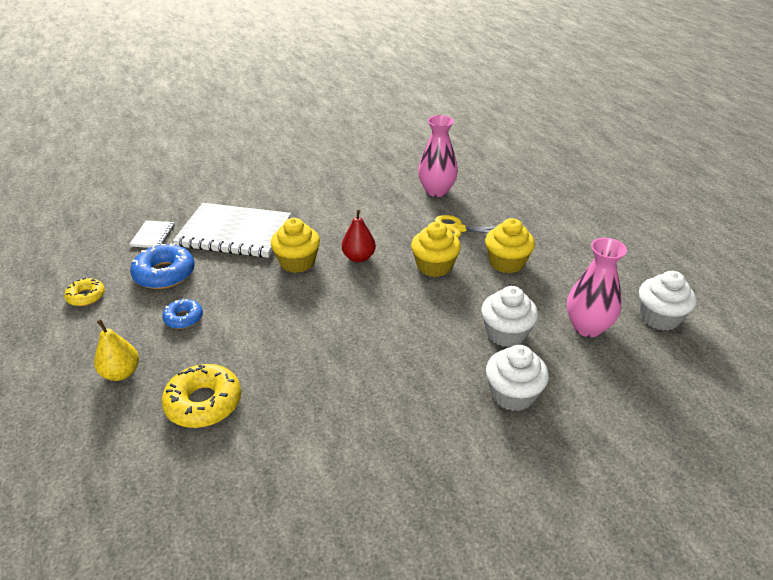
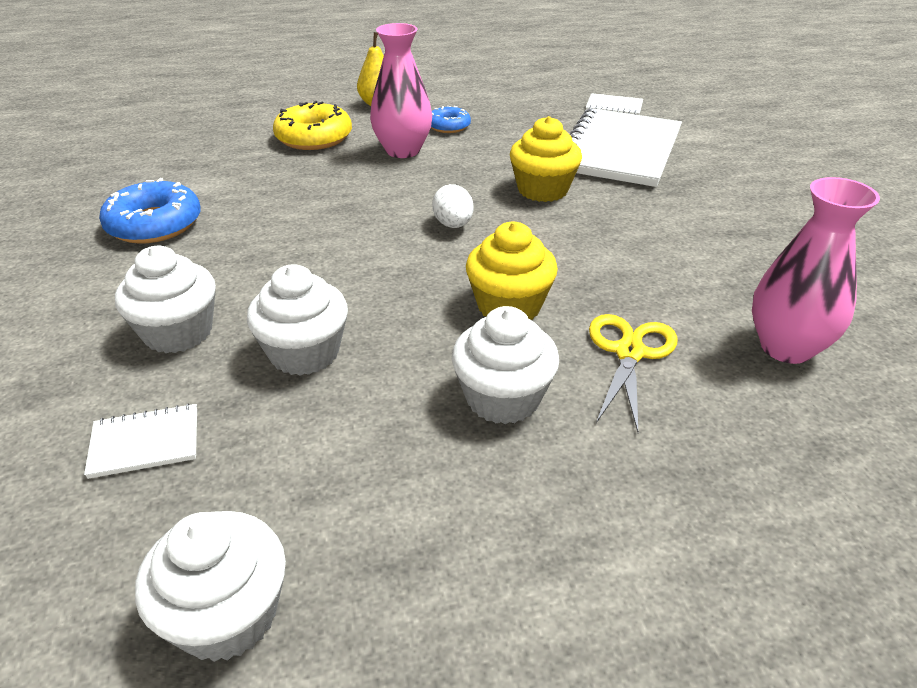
camera: 100 degrees right, 0 degrees up
yellow donut [64,277,105,306] -> none
blue donut [130,243,195,289] -> blue donut moved to [99,178,201,244]
red pear [342,210,376,262] -> none
yellow cupcake [485,218,535,273] -> white cupcake [452,306,559,424]
pink vase [567,238,627,337] -> pink vase moved to [370,23,432,158]
none -> white notebook [84,404,197,479]
none -> white egg [432,184,474,228]

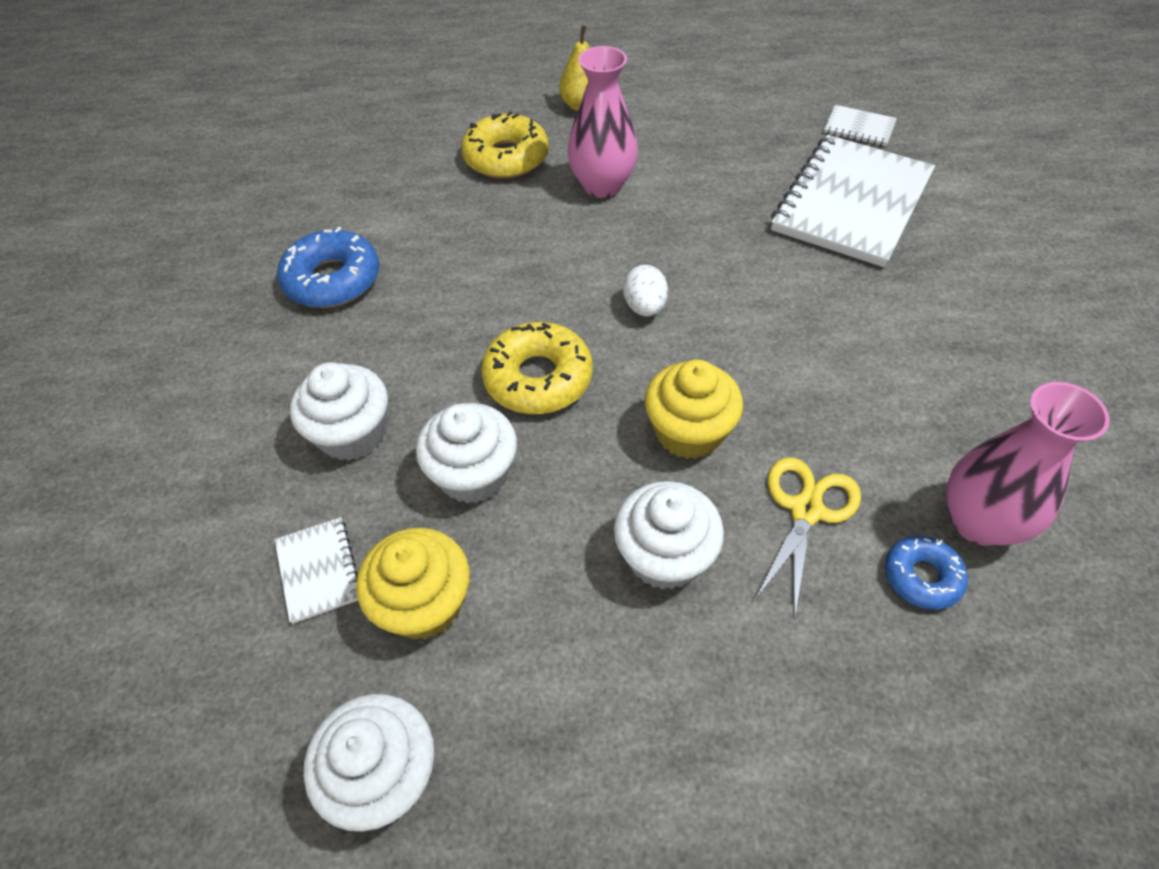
camera: 10 degrees right, 15 degrees up
white notebook [84,404,197,479] -> white notebook turned 75 degrees clockwise [275,517,358,624]
blue donut [431,106,471,133] -> blue donut moved to [885,536,968,610]
yellow cupcake [510,116,582,202] -> yellow cupcake moved to [356,528,470,639]
none -> yellow donut [481,322,592,414]

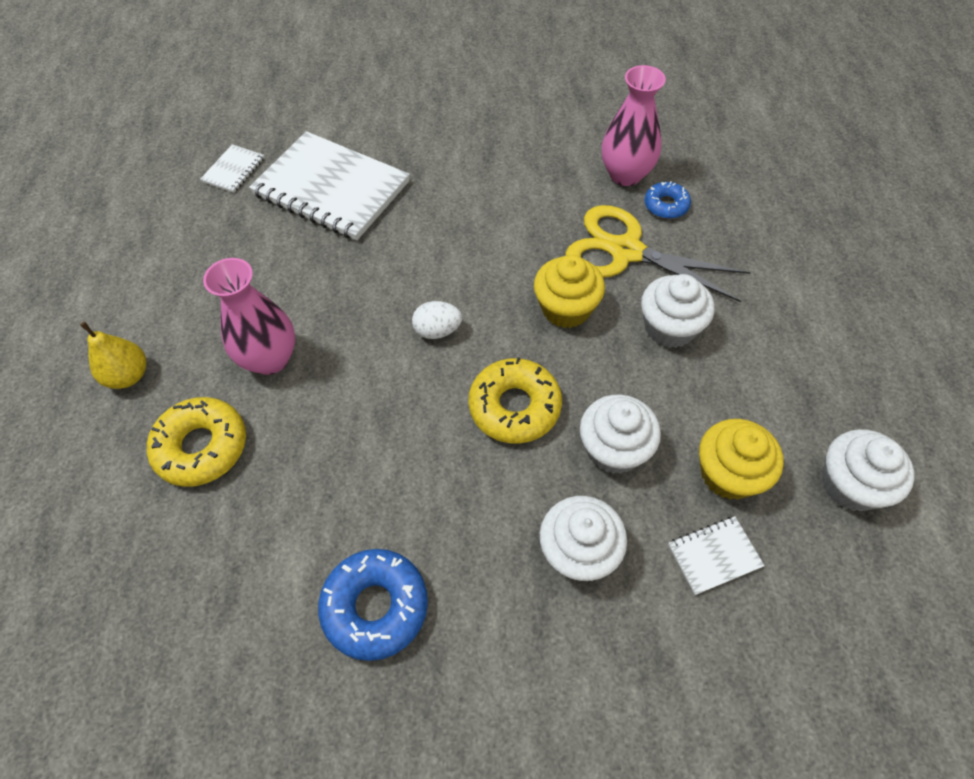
camera: 90 degrees left, 5 degrees up
yellow scissors [754,457,861,619] -> yellow scissors [565,205,751,302], size x1.57

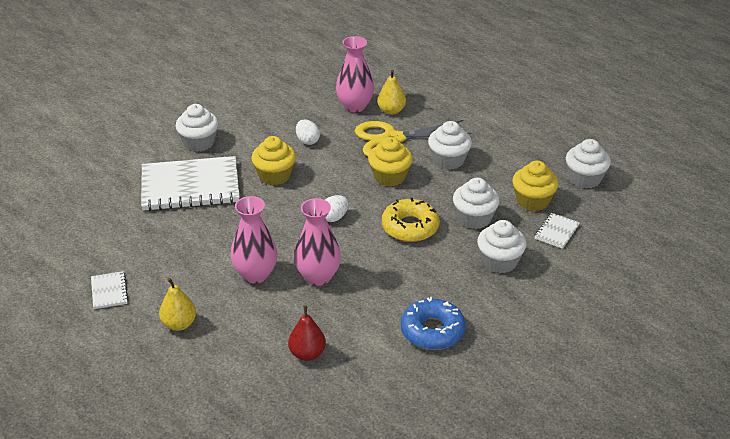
camera: 40 degrees left, 20 degrees down
yellow donut [147,397,246,487] -> none
white notebook [200,144,265,193] -> white notebook moved to [91,271,128,309]
blue donut [644,181,691,219] -> yellow pear [377,70,406,115]
none -> white cupcake [176,104,219,152]
none -> yellow cupcake [251,136,296,185]
none -> red pear [288,305,326,361]
none -> pink vase [294,198,341,286]
none -> white egg [296,119,320,145]

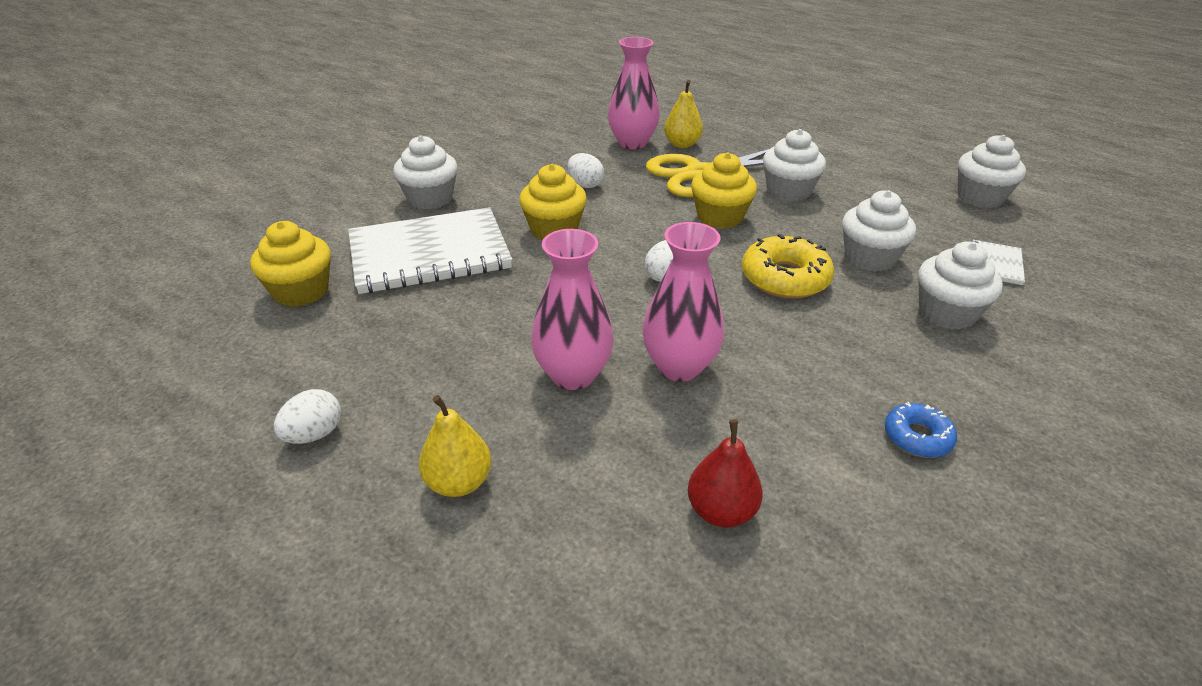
camera: 10 degrees left, 0 degrees up
white notebook [91,271,128,309] -> white egg [274,389,341,444]
blue donut [401,297,466,350] -> blue donut [885,402,957,458], size x0.59
yellow cupcake [512,161,559,211] -> yellow cupcake moved to [250,221,331,307]

